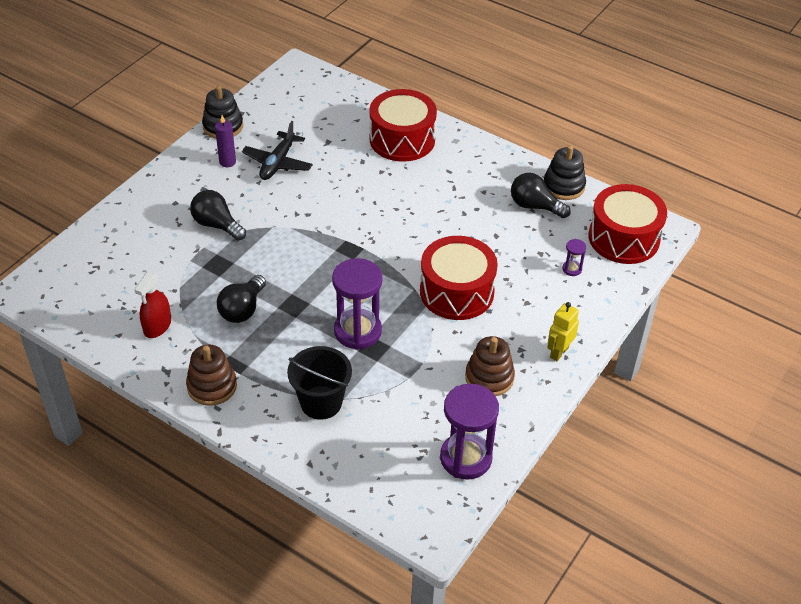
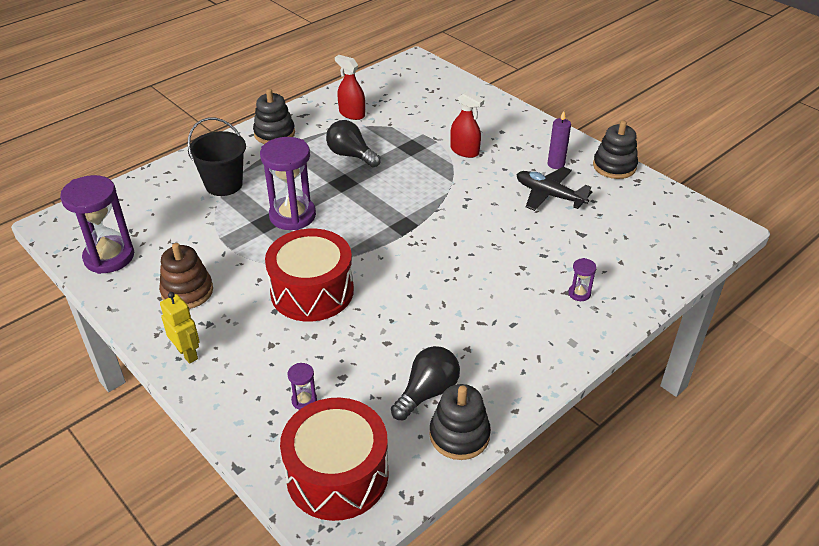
camera: 105 degrees right, 5 degrees down
brown stacking toy [186,345,237,406] -> black stacking toy [253,89,295,144]
black light bulb [190,190,246,241] -> red spray bottle [450,91,484,158]
red drum [370,89,437,162] -> purple hourglass [568,258,597,301]

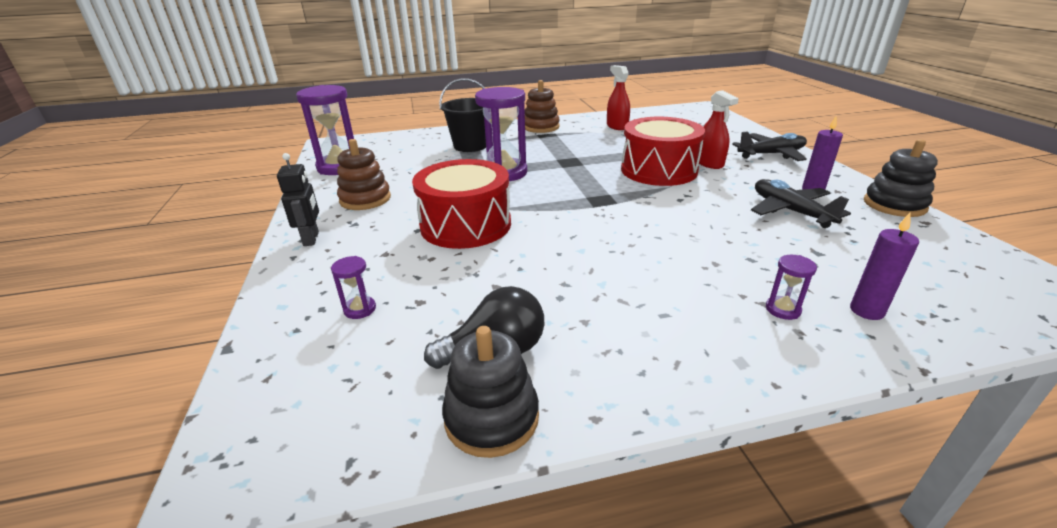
camera: 30 degrees right, 10 degrees down
yellow robot [160,292,200,364] -> black robot [277,153,319,246]
black stacking toy [253,89,295,144] -> brown stacking toy [525,80,560,133]
red drum [280,398,389,521] -> red drum moved to [621,117,705,186]
black light bulb [326,120,381,167] -> none
none -> black plane [732,132,807,161]
none -> purple candle [850,212,919,320]

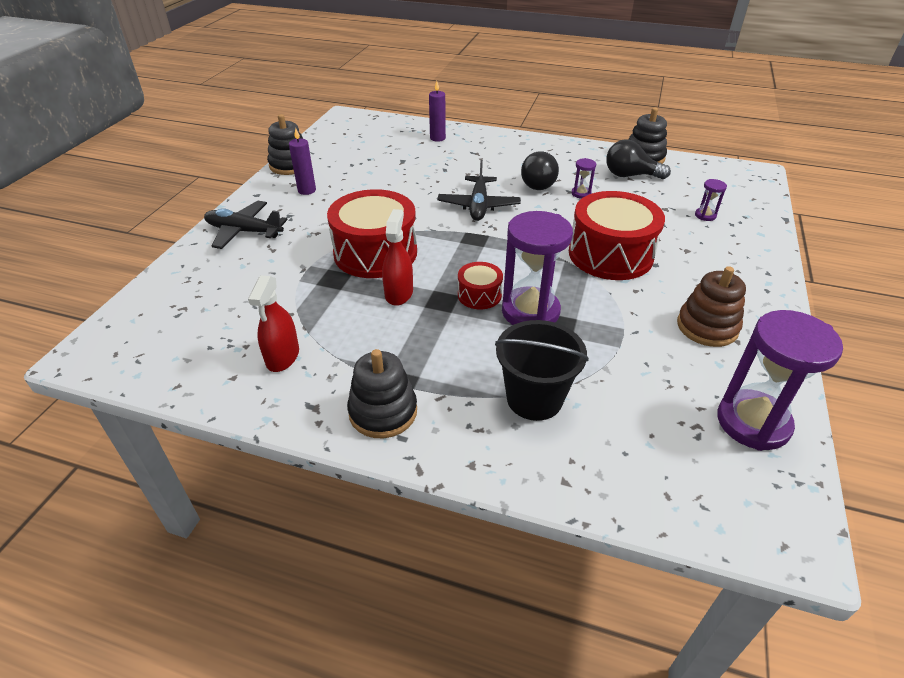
camera: 150 degrees left, 10 degrees up
black robot [277,153,319,246] -> none
brown stacking toy [525,80,560,133] -> black stacking toy [347,349,417,438]
red spray bottle [699,90,739,169] -> red spray bottle moved to [382,209,413,306]
black plane [751,179,851,228] -> black plane moved to [437,160,521,221]
purple hourglass [766,255,817,320] -> purple hourglass moved to [571,158,596,199]
none -> red drum [458,262,503,309]
none -> black light bulb [521,151,559,190]

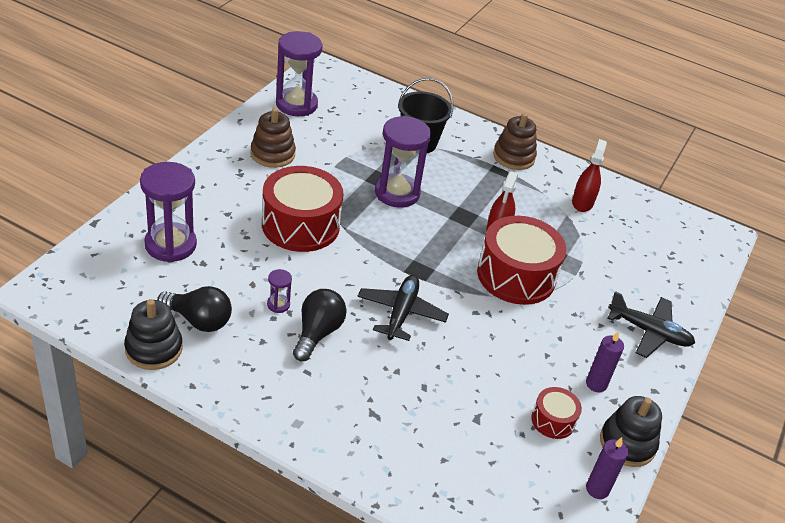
camera: 175 degrees left, 0 degrees up
black stacking toy [347,349,417,438] -> brown stacking toy [493,113,537,170]
purple candle [429,81,446,142] -> purple candle moved to [586,437,628,499]
red drum [458,262,503,309] -> red drum moved to [531,387,582,439]
purple hourglass [695,179,727,221] -> purple hourglass [140,162,197,263], size x2.31

